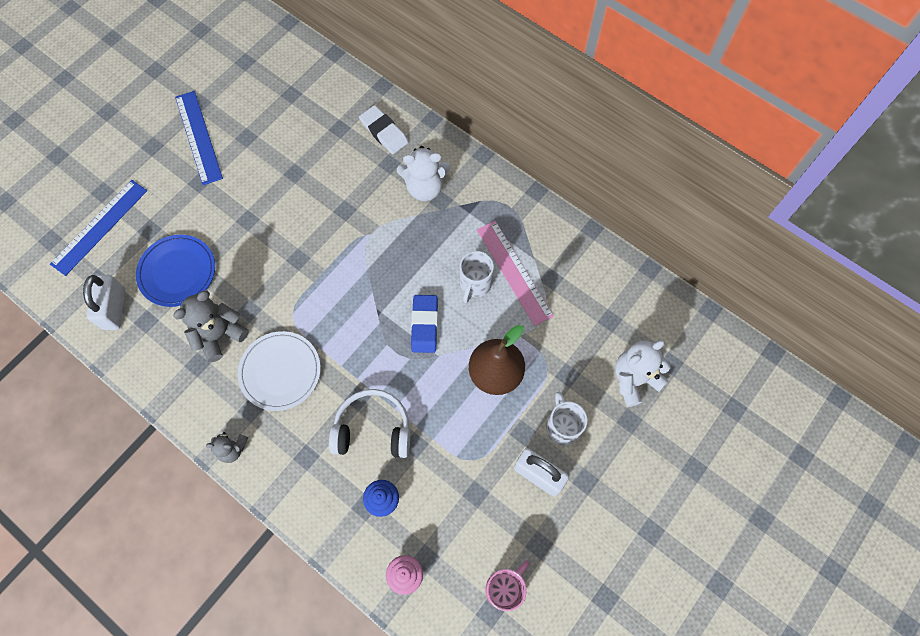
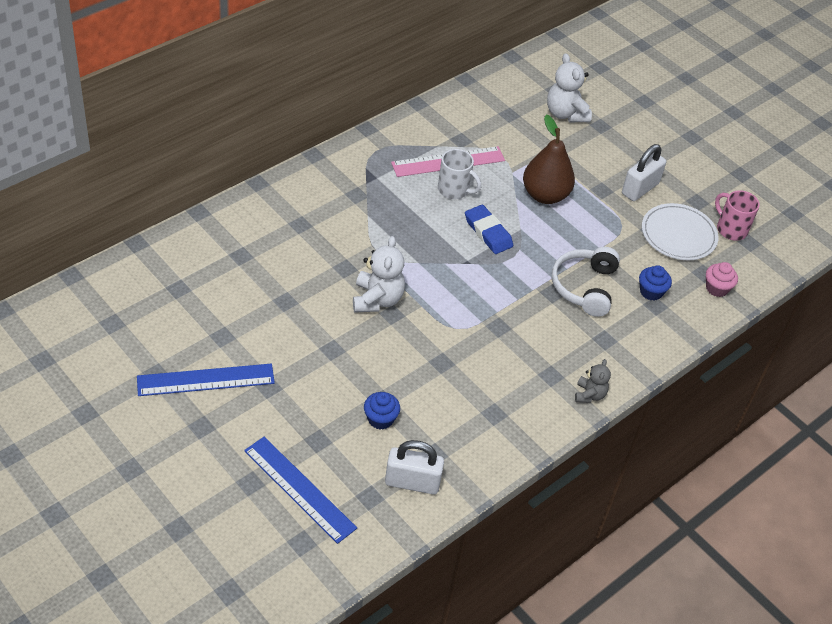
camera: 85 degrees left, 20 degrees down
blue plate [136,235,215,307] -> blue cupcake [364,392,400,430]
grey teddy bear [173,290,249,362] -> none
white plate [238,331,321,411] -> white plate moved to [642,203,719,260]
white eraser [359,105,408,154] -> none
white teddy bear [397,146,450,201] -> white teddy bear moved to [353,236,405,313]
blue eraser [411,295,438,353] -> blue eraser turned 45 degrees clockwise [465,205,513,254]
white mug [546,392,588,446] -> none

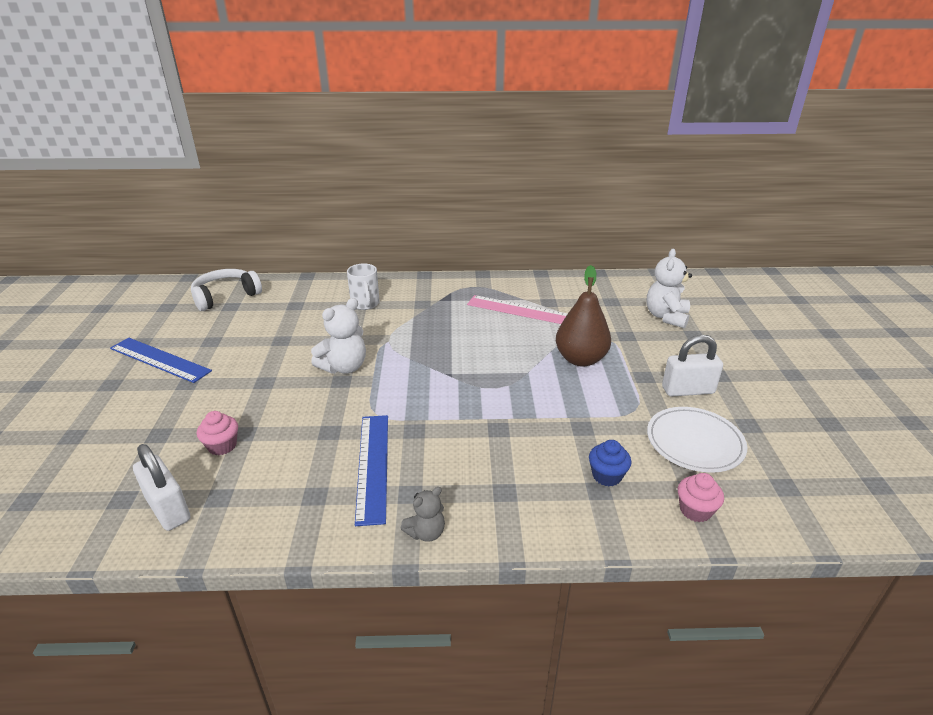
camera: 45 degrees right, 15 degrees down
blue ruler [244,437,357,544] -> blue ruler moved to [355,415,388,526]
blue cupcake [364,392,400,430] -> pink cupcake [197,411,238,455]
white mug [438,149,481,199] -> white mug moved to [347,263,380,310]
blue eraser [465,205,513,254] -> none
white headphones [552,247,620,317] -> white headphones moved to [191,269,262,311]
pink mug [715,190,760,241] -> none

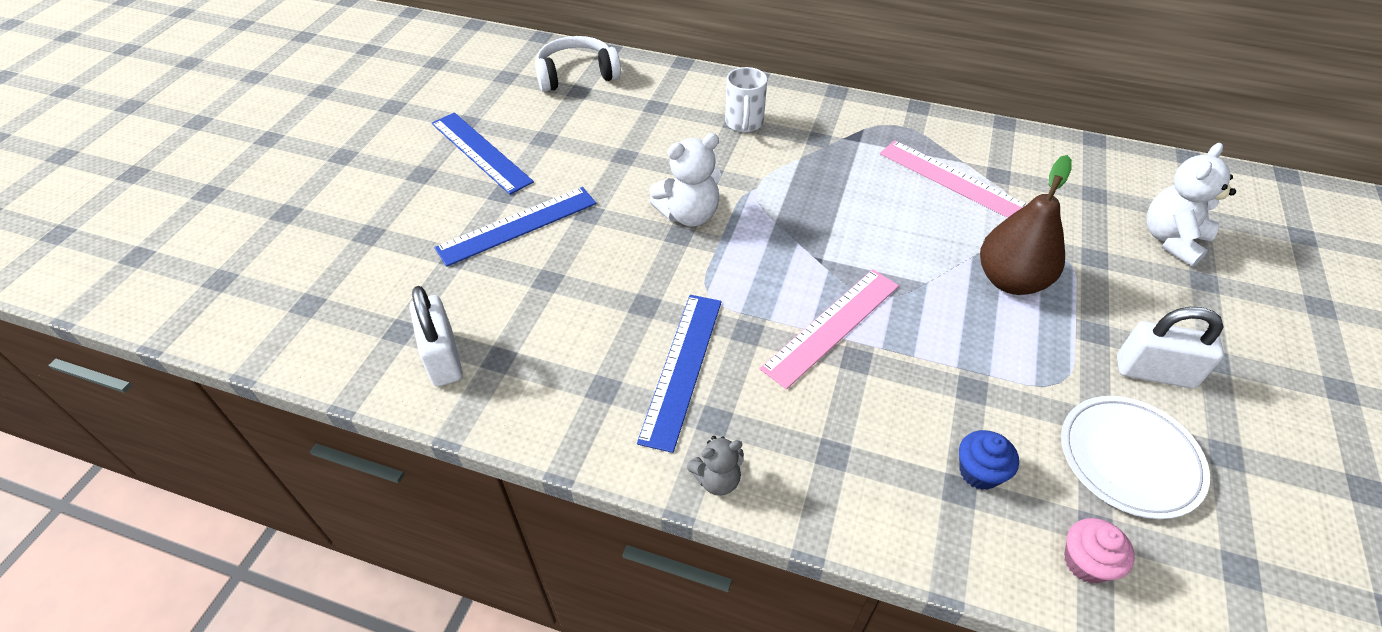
camera: 20 degrees right, 15 degrees up
pink cupcake [197,411,238,455] -> none
none -> blue ruler [435,187,596,267]
none -> pink ruler [760,269,899,389]

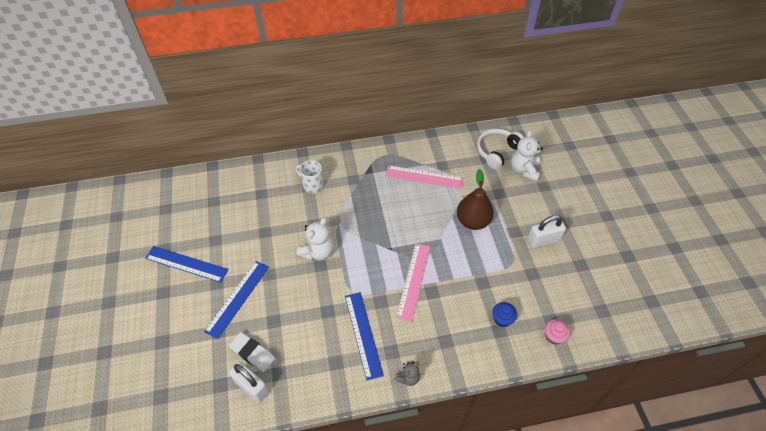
camera: 30 degrees left, 5 degrees up
white headphones [535,36,621,92] -> white headphones moved to [477,129,524,170]
white mug [725,67,767,132] -> white mug turned 150 degrees clockwise [296,160,324,193]
white plate [1061,396,1210,519] -> none
none -> white eraser [229,332,275,372]

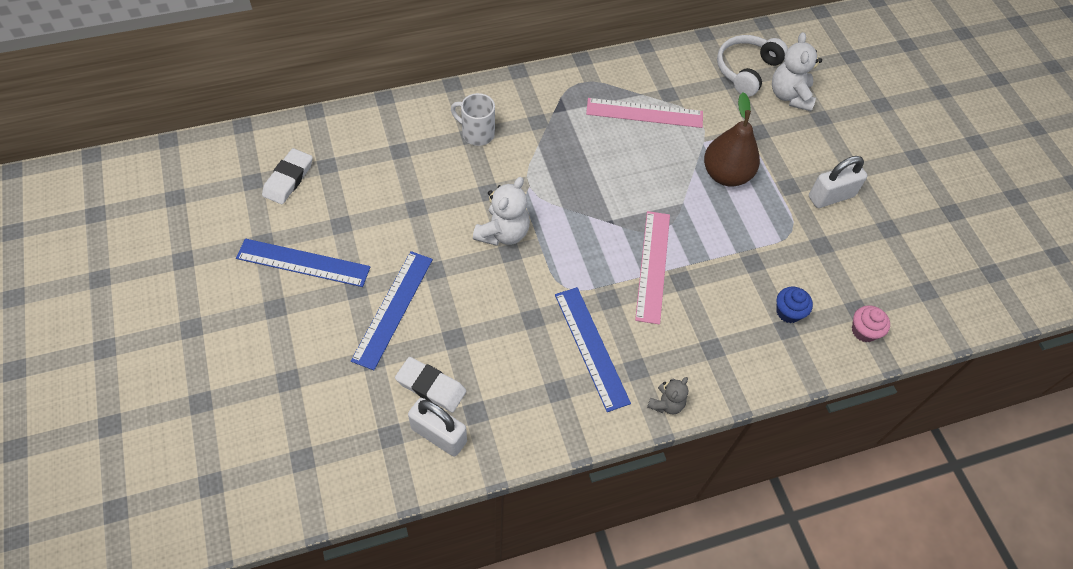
camera: 10 degrees left, 5 degrees up
none -> white eraser [262,148,313,204]

